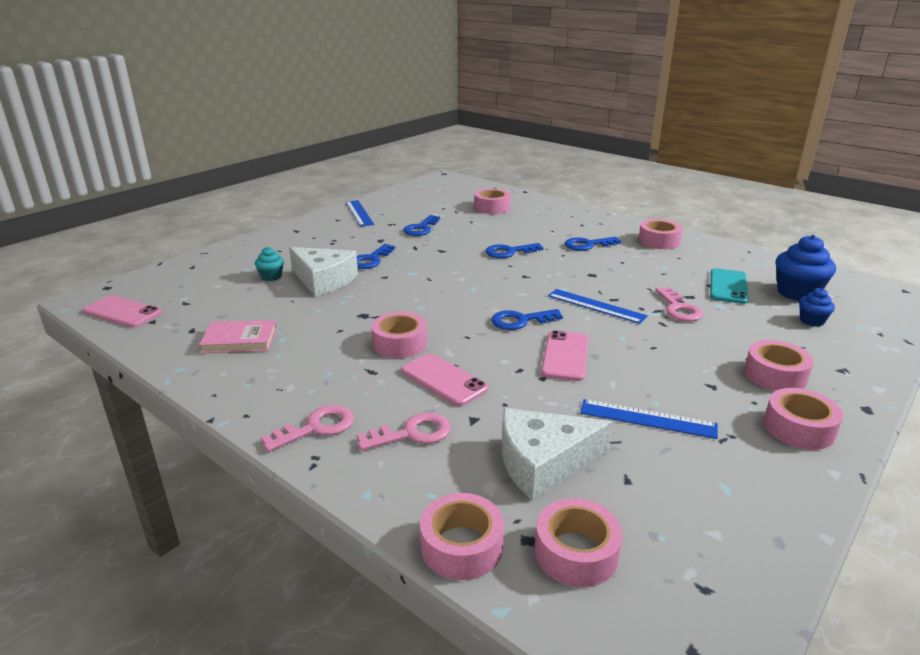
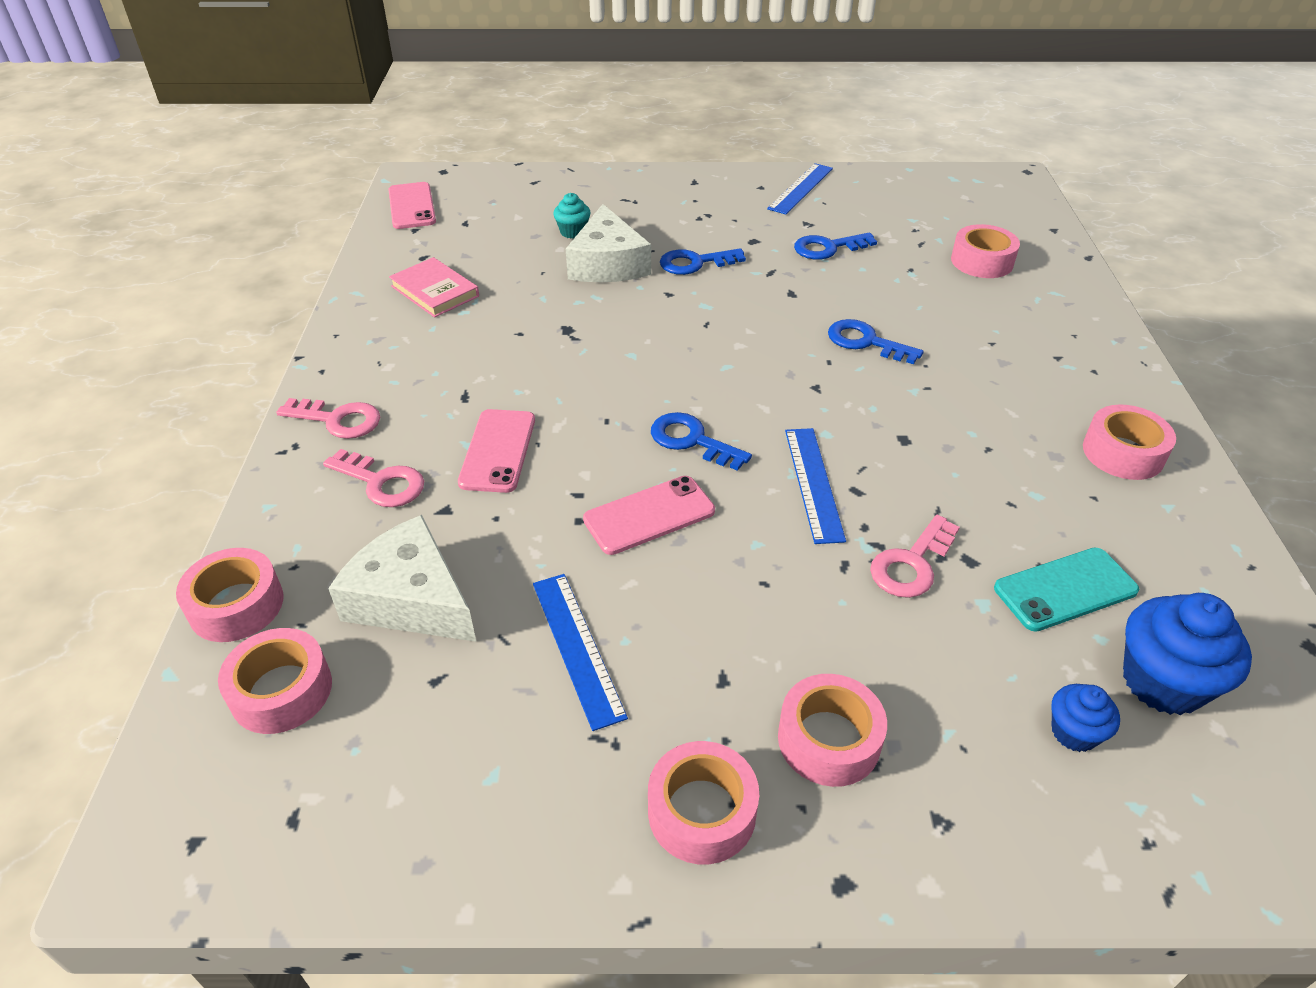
camera: 50 degrees right, 15 degrees up
pink tape [371,312,427,358] -> none
blue key [565,237,621,251] -> none

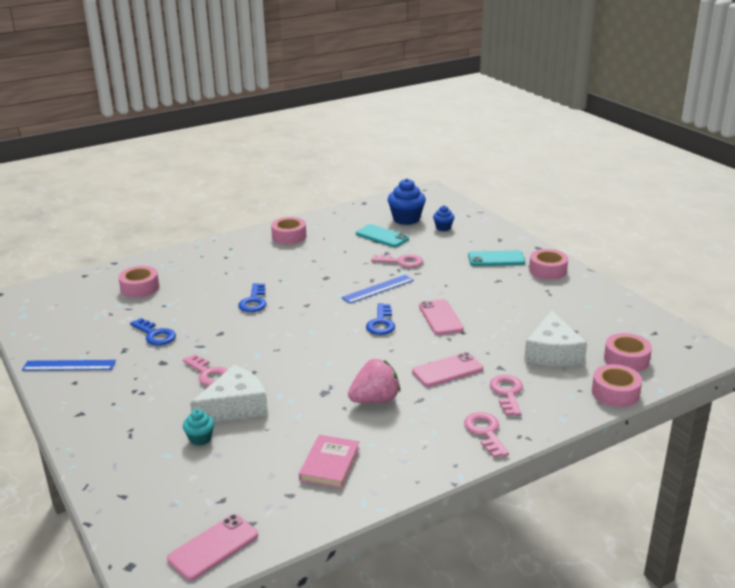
camera: 120 degrees left, 15 degrees down
blue ruler [533,574,628,731] -> none
pink phone [583,476,715,555] -> pink phone turned 45 degrees clockwise [419,299,464,335]
blue key [660,248,746,275] -> pink key [183,354,227,386]
pink tape [778,674,887,787] -> turquoise phone [468,250,525,266]
none -> pink strawberry [348,359,400,403]

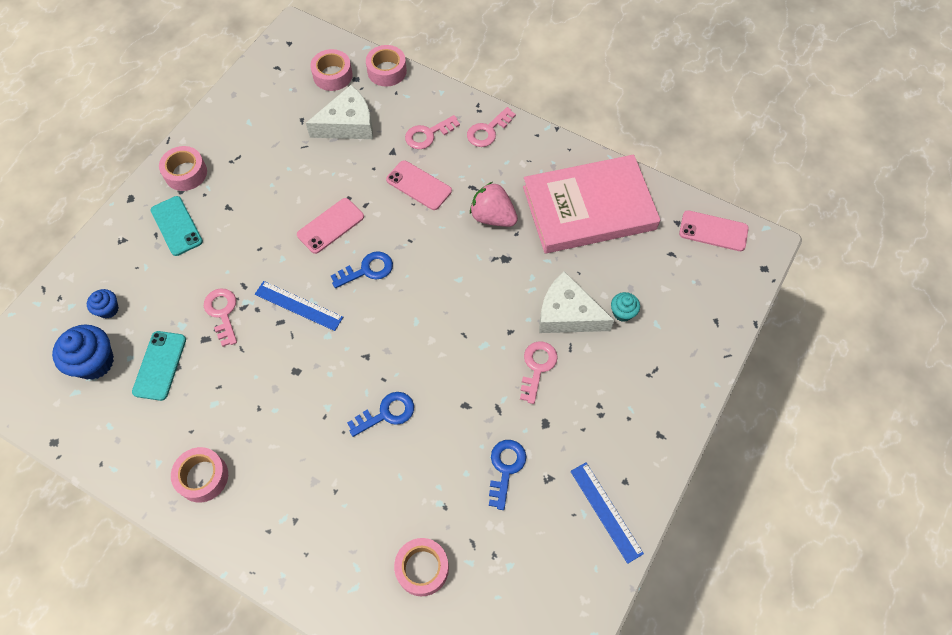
camera: 120 degrees left, 35 degrees up
pink book [299,435,360,489] -> pink book [523,155,660,253], size x2.22

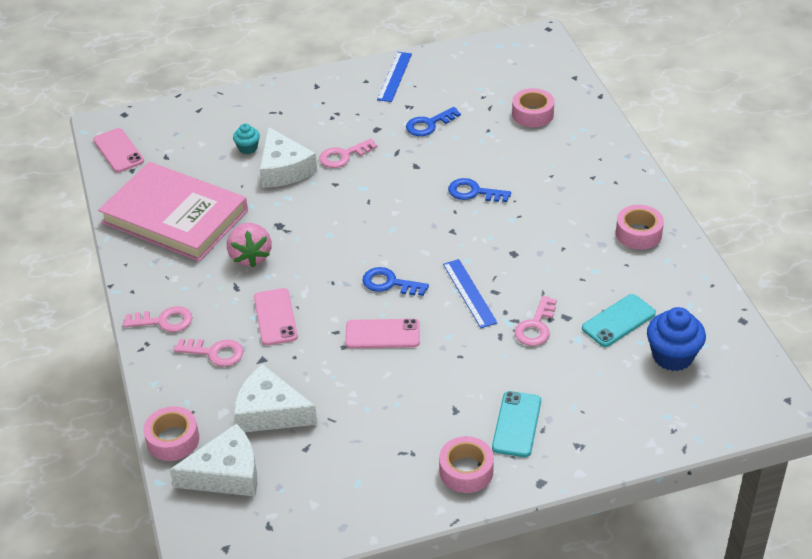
camera: 135 degrees left, 20 degrees down
blue cupcake [87,289,119,319] -> none
pink tape [310,49,353,91] -> white cheese [169,423,257,496]

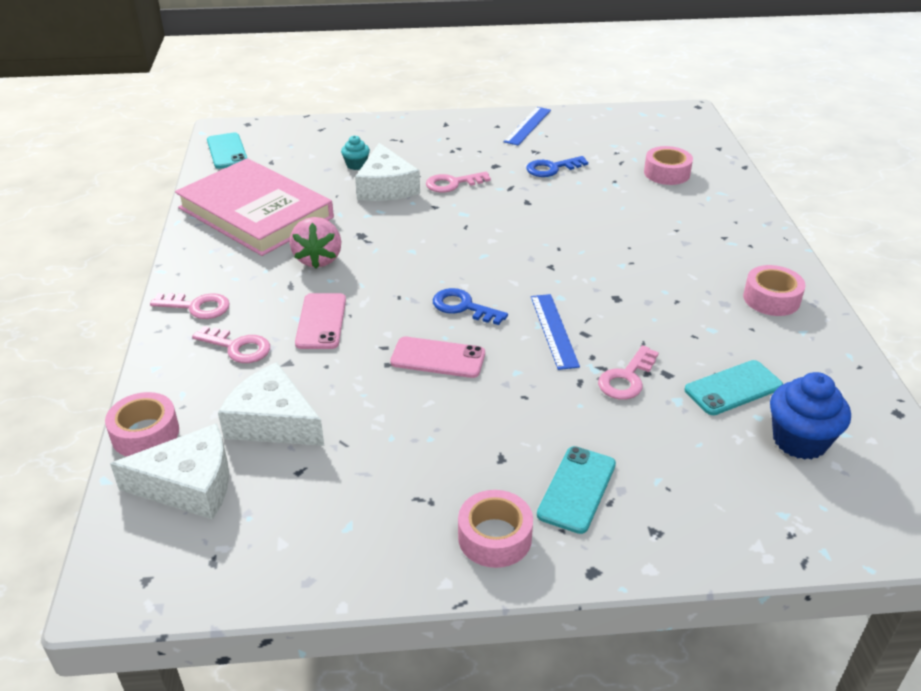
camera: 10 degrees right, 5 degrees down
pink phone [93,128,144,172] -> turquoise phone [207,132,247,169]
blue key [448,178,511,202] -> none

